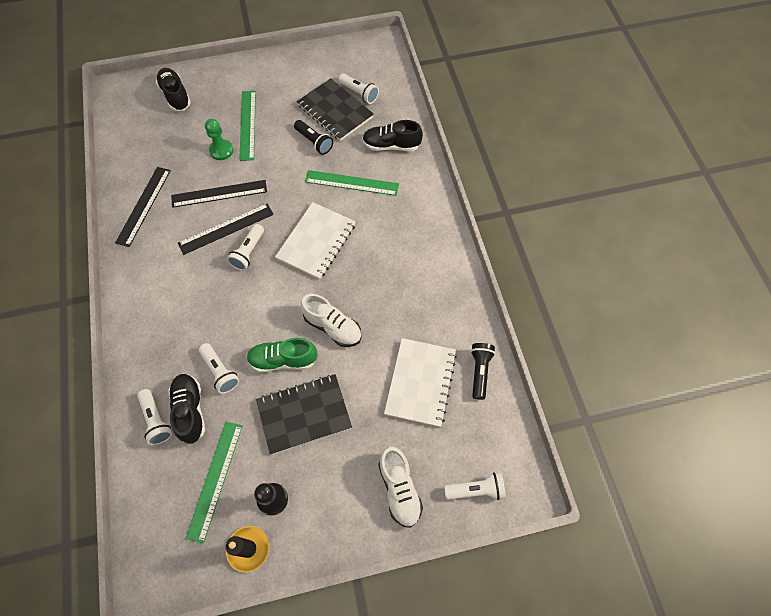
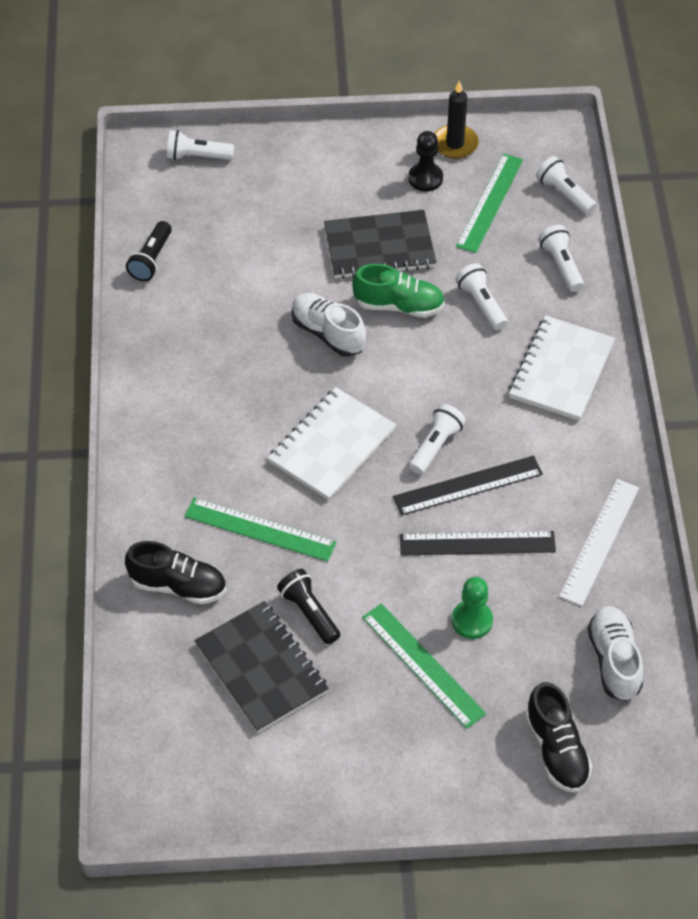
camera: 170 degrees left, 10 degrees down
black ruler [115,167,171,247] -> white ruler [559,479,639,606]
black shoe [168,374,205,444] -> none
green ruler [239,91,256,161] -> green ruler turned 45 degrees counterclockwise [362,603,486,729]
white flashlight [339,74,379,104] -> white flashlight moved to [536,156,597,215]
white shoe [378,446,423,528] -> white shoe moved to [588,606,644,702]
white notebook [384,338,457,427] -> white notebook moved to [509,316,615,421]

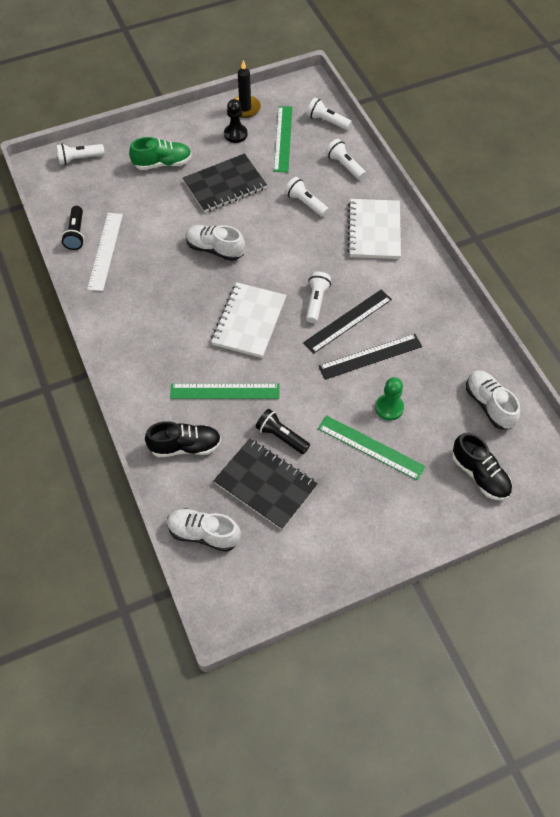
camera: 20 degrees left, 5 degrees up
green shoe [352,264,445,317] -> green shoe moved to [129,137,192,170]
white ruler [559,479,639,606] -> white ruler moved to [87,213,123,291]
none -> white shoe [167,508,241,552]

